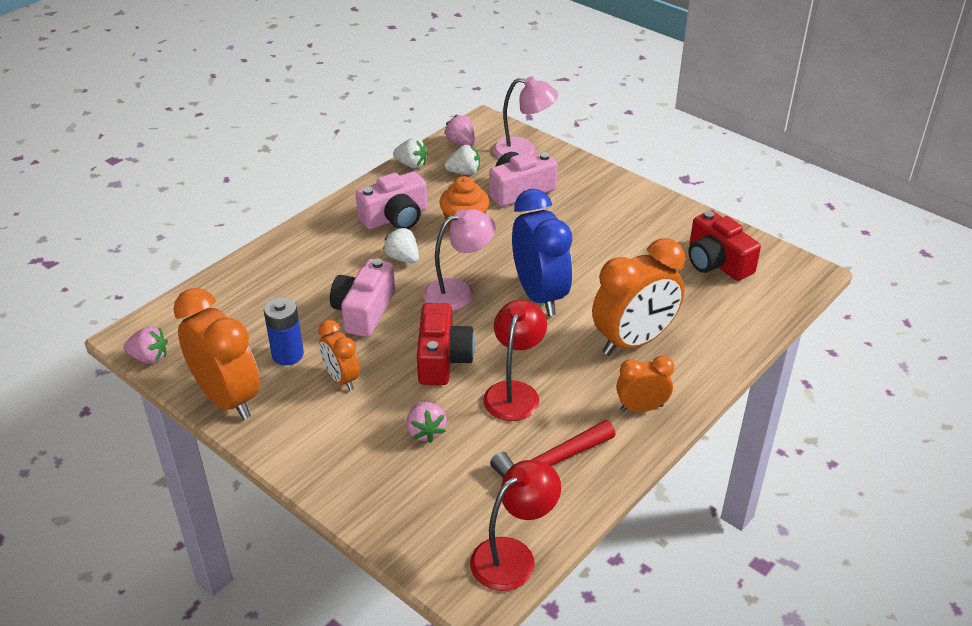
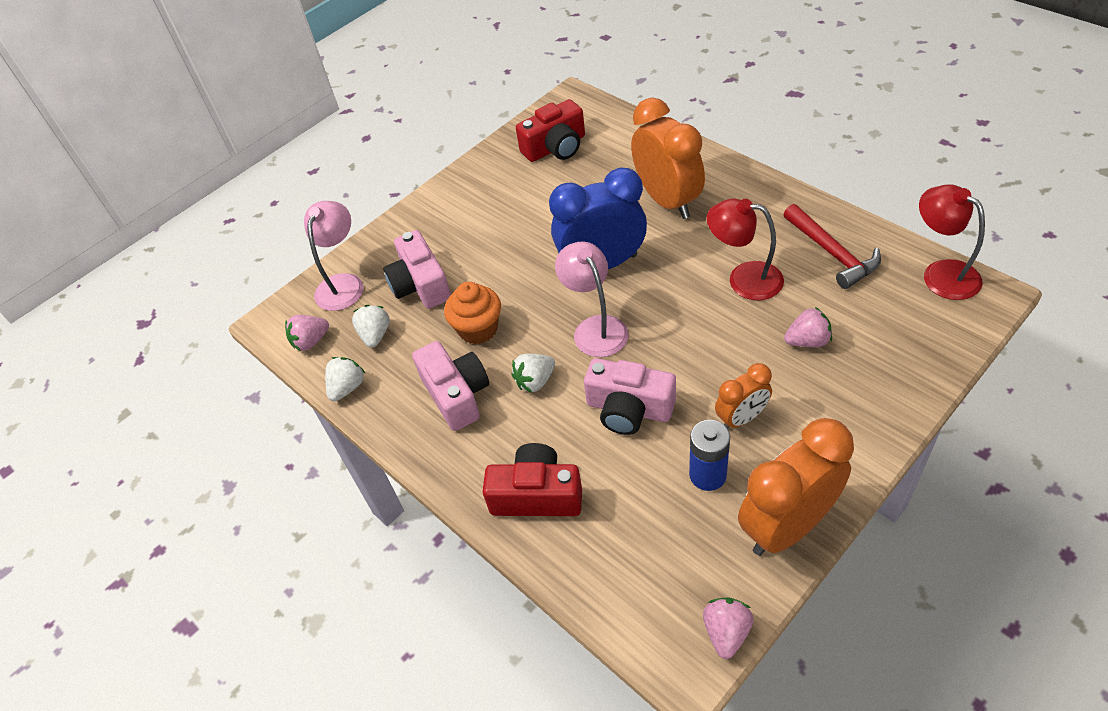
camera: 80 degrees left, 10 degrees up
red camera [417,303,475,385] -> red camera moved to [482,443,582,516]
orange clock [616,355,674,412] -> none

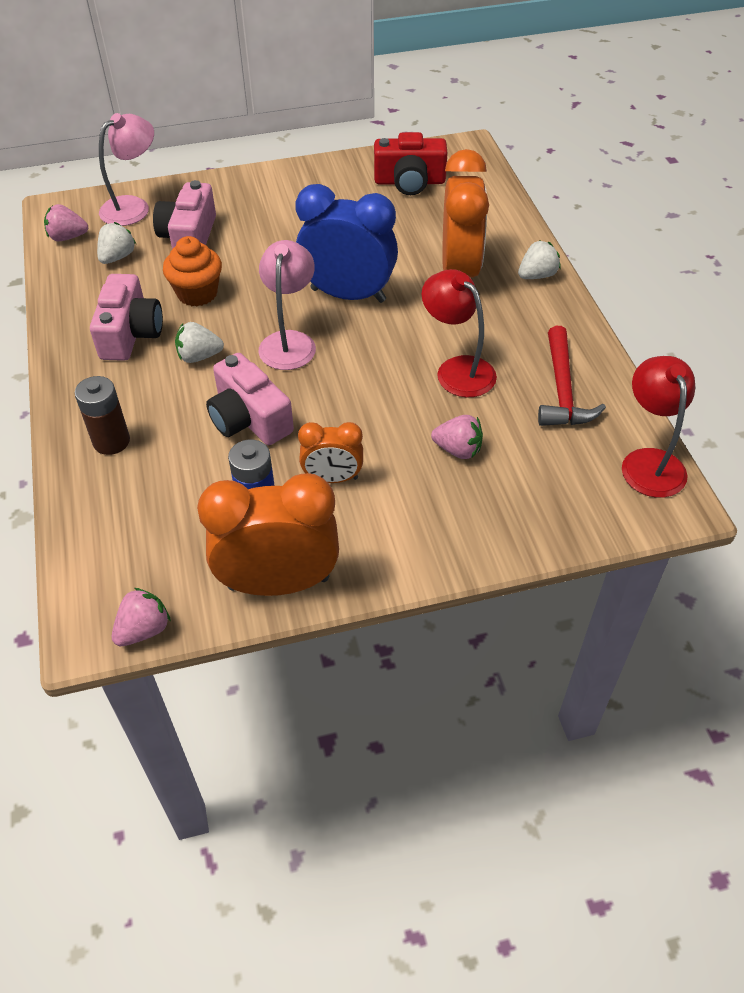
camera: 25 degrees right, 0 degrees up
white strawberry [325,357,366,401] -> white strawberry moved to [518,240,561,279]
red camera [482,443,582,516] -> brown battery [75,376,130,455]

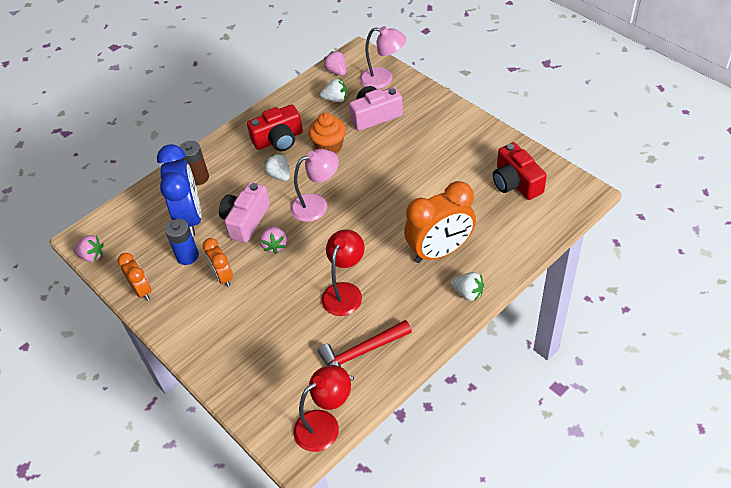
camera: 65 degrees right, 0 degrees up
pink camera [90,274,163,361] -> red camera [247,104,303,151]
orange clock [197,473,339,596] -> orange clock [118,253,152,301], size x0.54
blue clock [296,184,398,303] -> blue clock moved to [157,144,202,236]
pink strawberry [431,415,483,459] -> pink strawberry moved to [260,226,287,254]

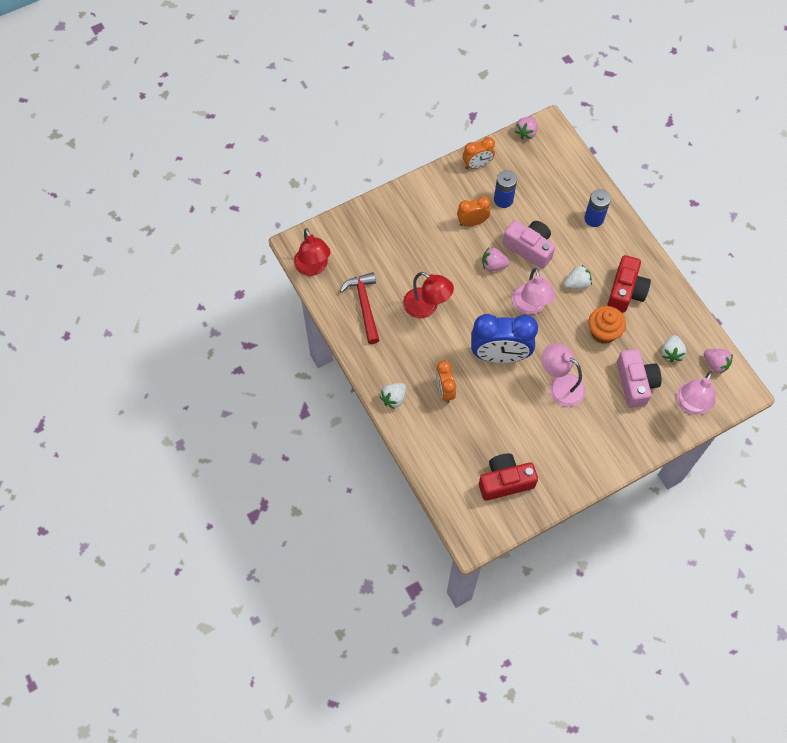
camera: 100 degrees right, 15 degrees up
blue clock [157,144,202,236] -> blue clock moved to [471,314,538,363]
brown battery [179,141,209,185] -> blue battery [584,189,611,227]
red camera [247,104,303,151] -> red camera turned 150 degrees counterclockwise [607,255,651,313]
pink strawberry [324,51,346,76] -> pink strawberry turned 60 degrees clockwise [704,349,733,374]
orange clock [404,181,476,263] -> orange clock [436,361,456,403], size x0.54
none -> pink lamp [542,343,586,406]

